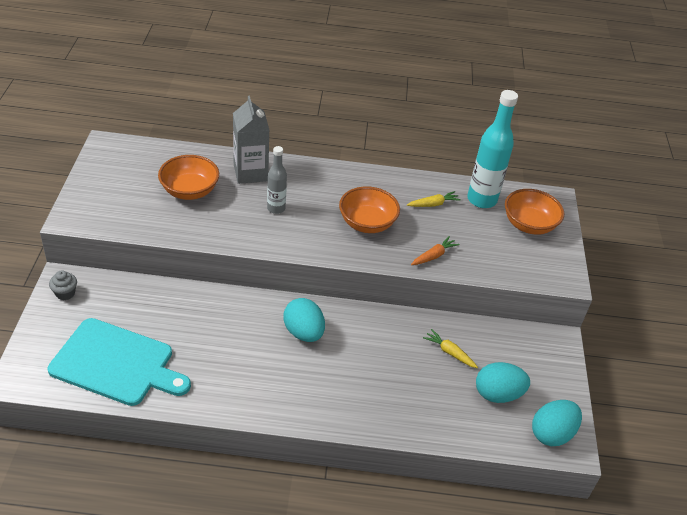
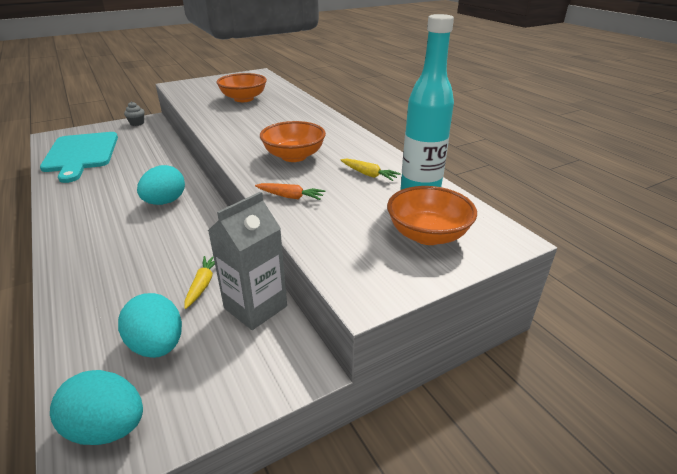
camera: 60 degrees right, 10 degrees down
grey carton [233,96,269,184] -> grey carton moved to [208,192,287,330]
grey bottle [267,146,287,214] -> none

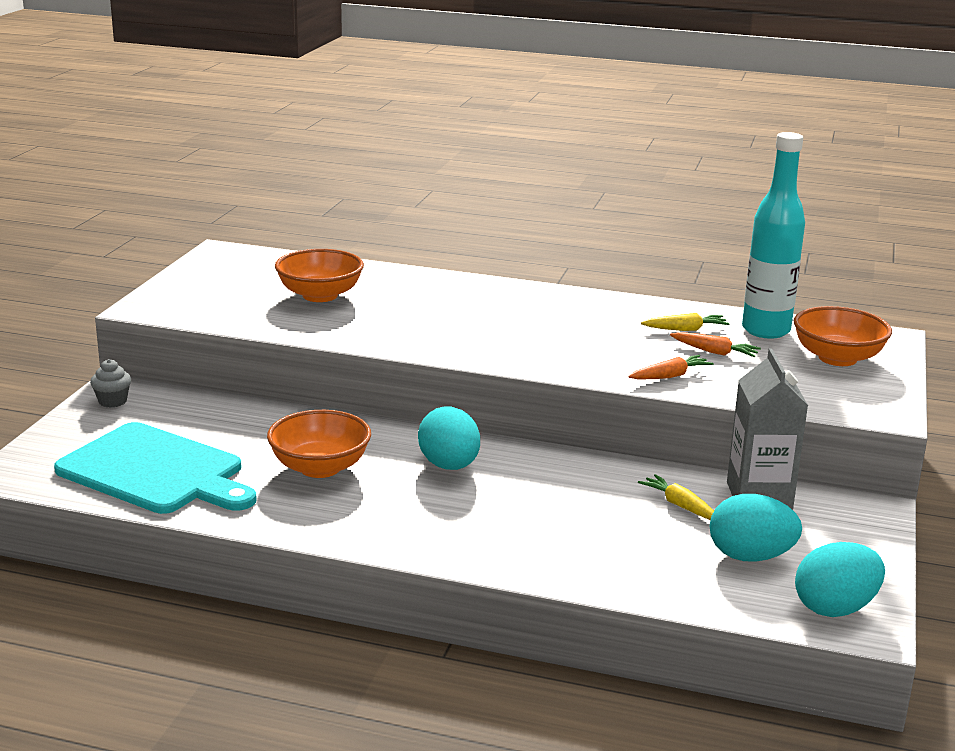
camera: 45 degrees left, 10 degrees down
orange bowl [260,121,326,162] -> orange bowl moved to [267,410,371,478]
none -> orange carrot [670,332,761,357]

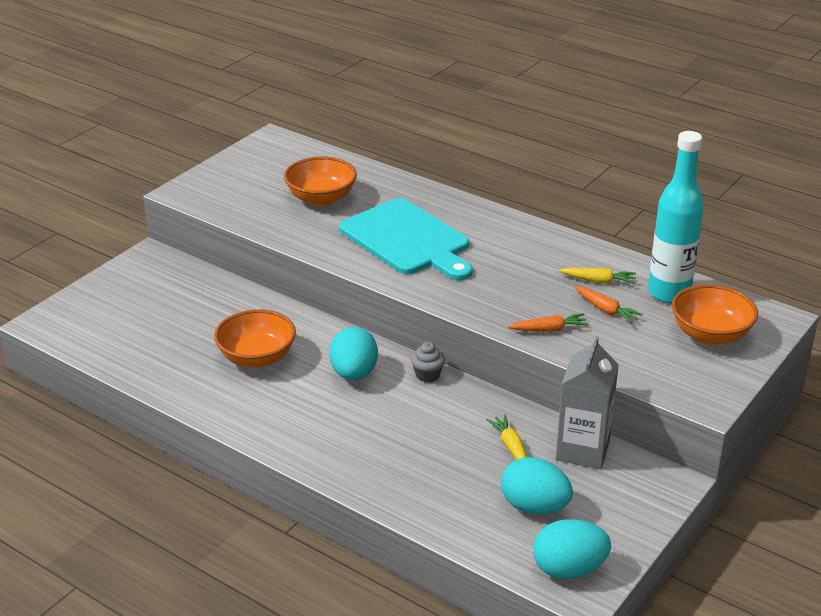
camera: 20 degrees right, 10 degrees up
turquoise cutting board [54,422,257,514] -> turquoise cutting board moved to [339,198,473,280]
grey cupcake [90,359,131,407] -> grey cupcake moved to [411,342,445,382]

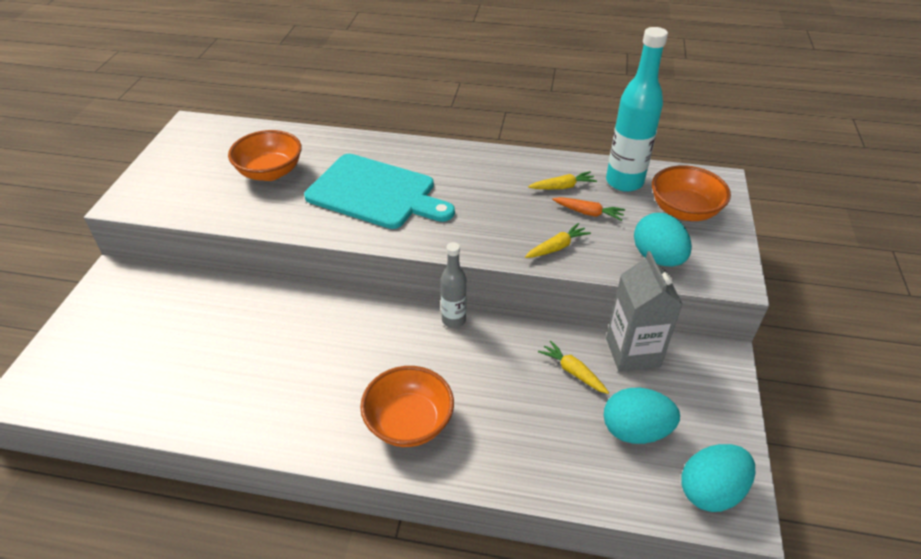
camera: 25 degrees left, 10 degrees up
orange bowl [214,309,296,368] -> orange bowl moved to [360,366,454,447]
turquoise egg [329,327,378,380] -> turquoise egg moved to [634,213,692,267]
grey cupcake [411,342,445,382] -> grey bottle [441,242,467,328]
orange carrot [508,313,589,332] -> yellow carrot [525,223,591,258]

